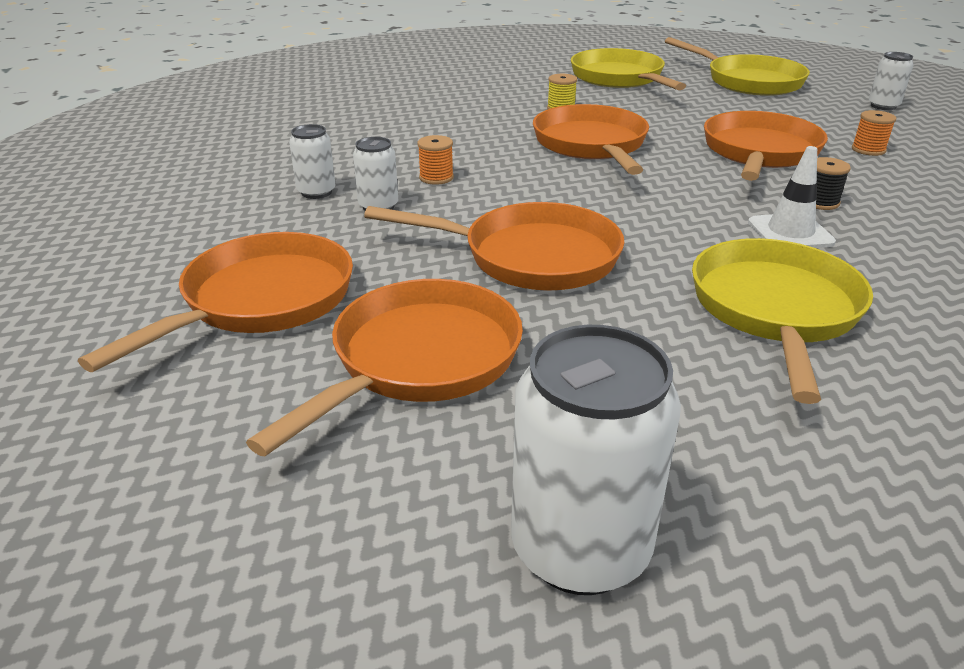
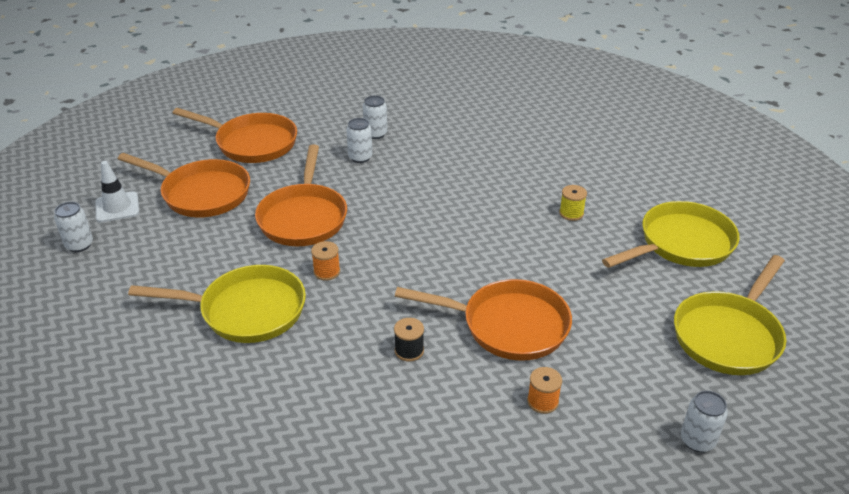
camera: 80 degrees right, 5 degrees up
orange spool [418,135,454,185] -> orange spool moved to [311,241,340,281]
white can [511,325,681,595] -> white can [54,202,93,252], size x0.53
orange pan [533,104,649,175] -> none
white traffic cone [748,146,836,248] -> white traffic cone moved to [95,161,139,223]

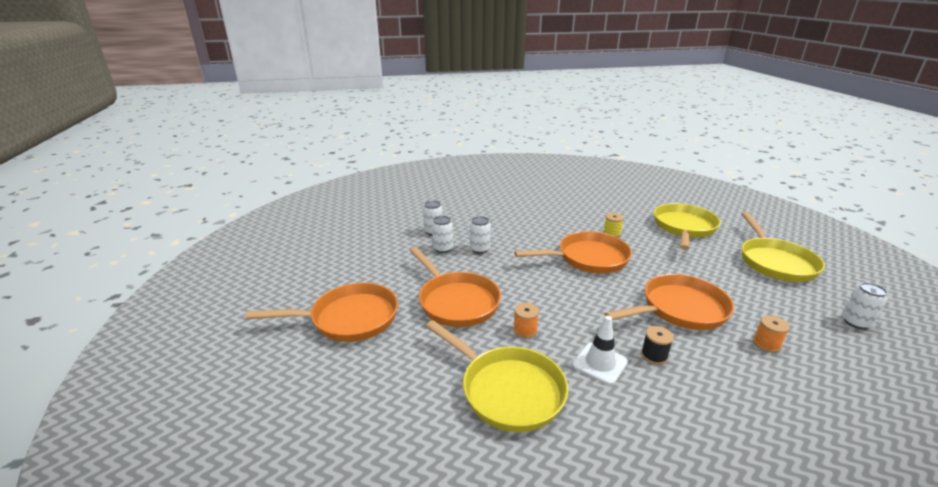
camera: 35 degrees left, 10 degrees down
white can [54,202,93,252] -> white can moved to [470,216,491,254]
white traffic cone [95,161,139,223] -> white traffic cone moved to [572,316,628,385]
yellow pan [128,265,306,343] -> yellow pan turned 75 degrees clockwise [426,320,568,432]
orange pan [173,108,297,163] -> orange pan moved to [514,231,632,273]

